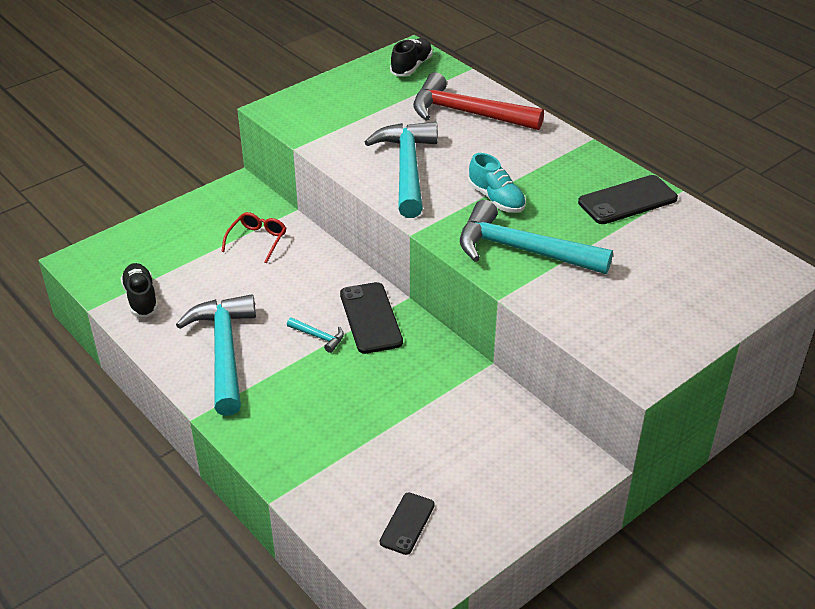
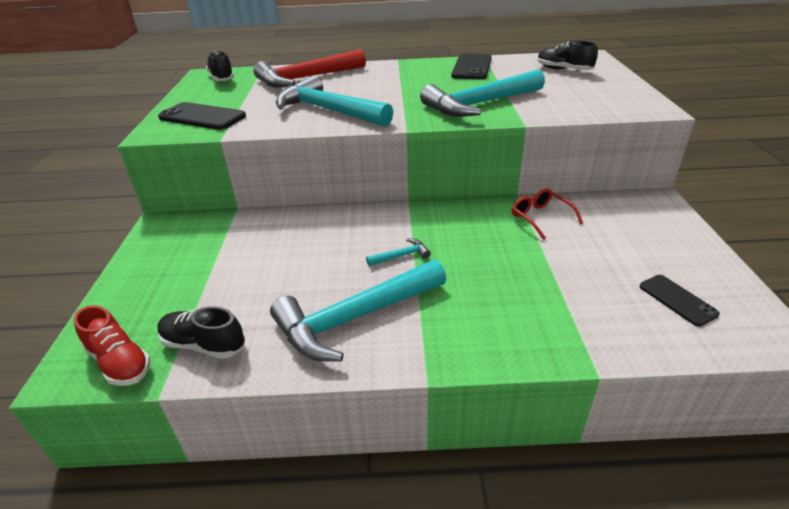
camera: 50 degrees left, 5 degrees down
turquoise hammer [176,294,256,416] -> turquoise hammer turned 60 degrees counterclockwise [270,260,446,362]
red glasses [221,212,286,263] -> red glasses moved to [512,188,583,240]
black phone [340,282,403,354] -> black phone moved to [158,102,246,130]
turquoise shoe [468,153,526,213] -> none
none -> red shoe [74,305,151,386]
none -> black shoe [537,41,598,70]

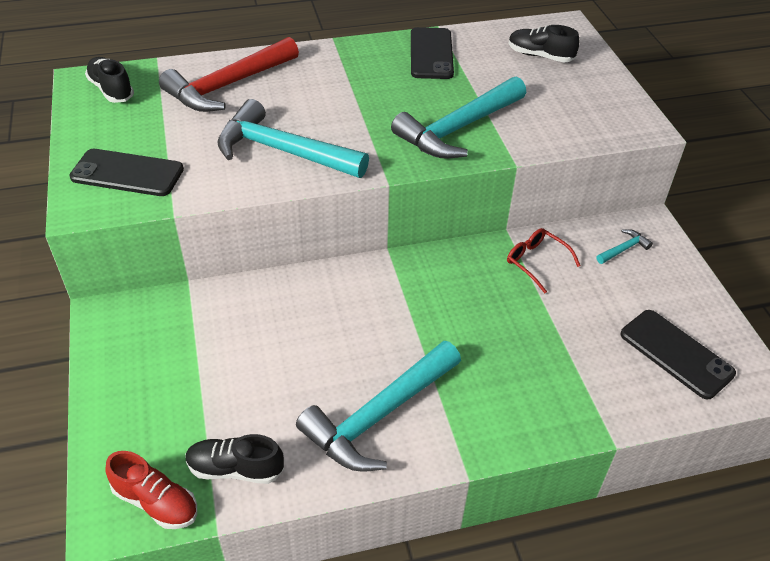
camera: 15 degrees left, 10 degrees up
turquoise hammer [366,238,431,266] -> turquoise hammer moved to [596,229,653,264]
black phone [640,275,720,326] -> black phone [621,310,736,399], size x1.63

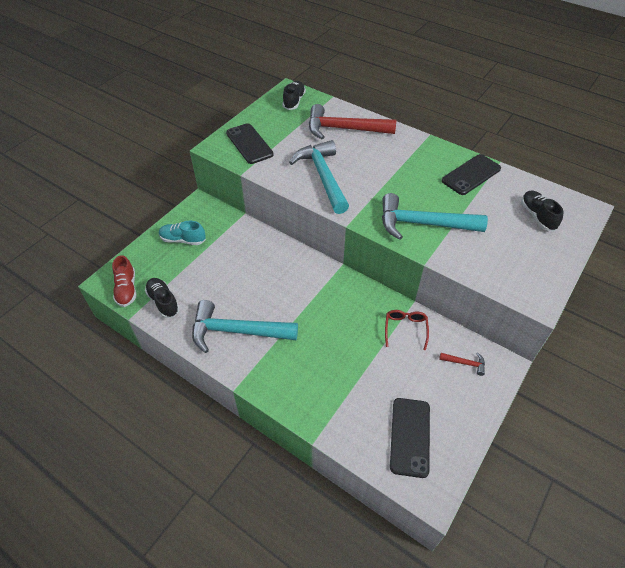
camera: 50 degrees right, 5 degrees up
turquoise hammer [596,229,653,264] -> red hammer [439,352,485,376]
none -> turquoise shoe [159,221,206,245]

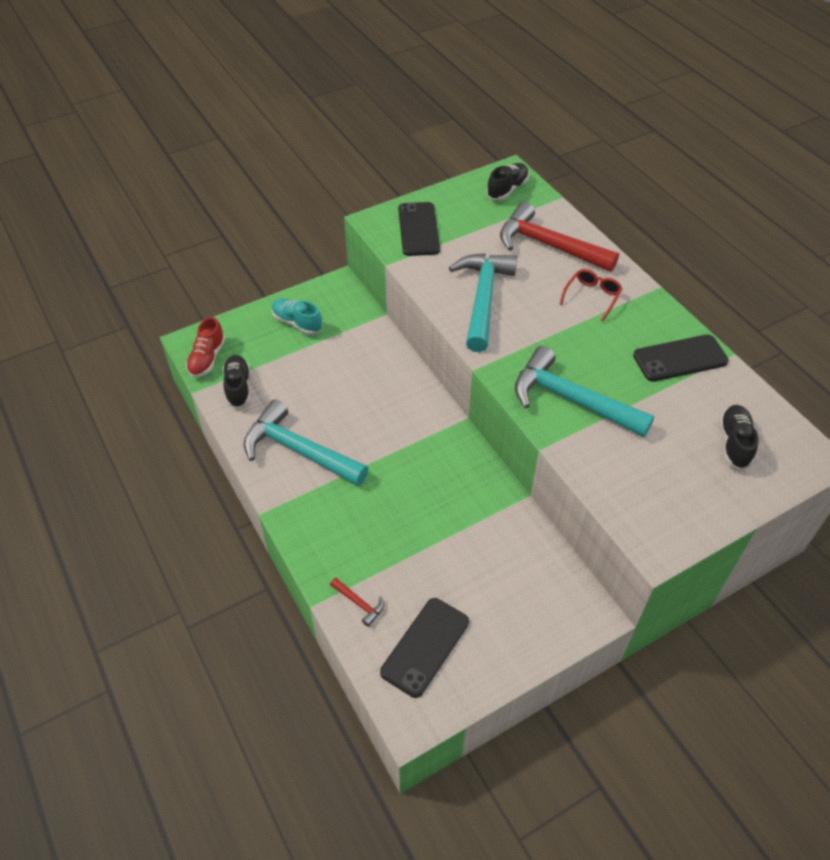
camera: 25 degrees right, 0 degrees up
red glasses [385,310,429,350] -> red glasses moved to [559,269,622,322]
red hammer [439,352,485,376] -> red hammer moved to [330,578,384,627]

